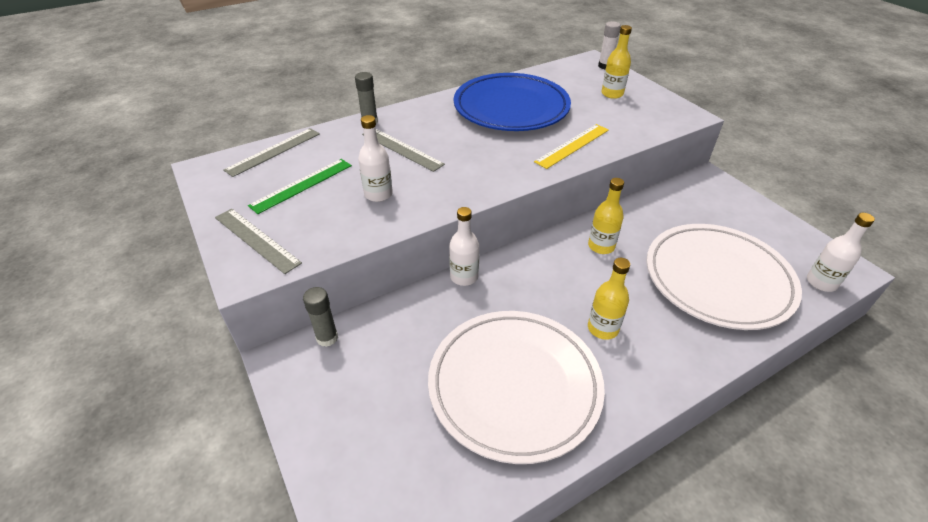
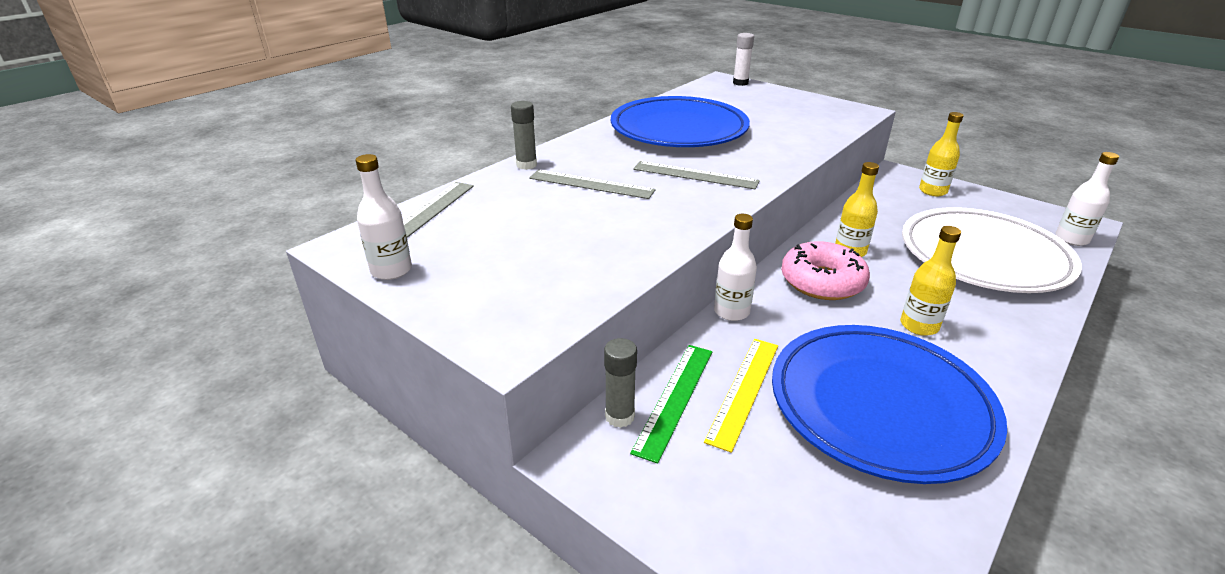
camera: 20 degrees left, 10 degrees down
grey ruler [215,209,302,274] -> grey ruler moved to [633,161,760,189]
green ruler [248,159,352,214] -> green ruler moved to [630,345,712,464]
white bottle [358,115,393,202] -> white bottle moved to [356,154,412,280]
white plate [428,311,605,464] -> blue plate [772,325,1007,484]
yellow ruler [534,124,609,169] -> yellow ruler moved to [704,339,778,453]
yellow bottle [601,25,632,99] -> yellow bottle moved to [919,112,964,196]
none -> pink donut [781,241,870,300]

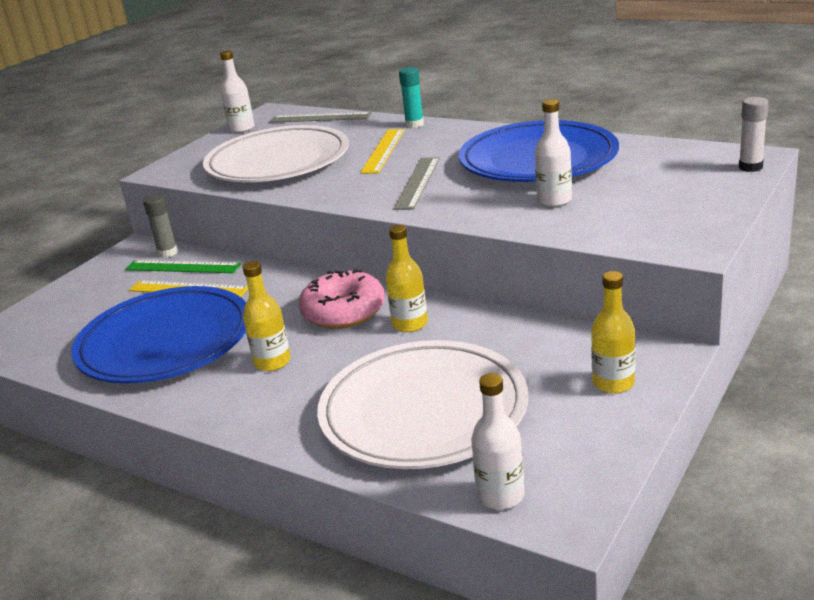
camera: 85 degrees right, 5 degrees down
grey glue stick [511,101,537,170] -> turquoise glue stick [399,67,424,128]
grey ruler [529,170,656,199] -> yellow ruler [360,129,405,174]
white bottle [714,214,757,321] -> white bottle moved to [535,99,572,207]
none -> white plate [203,125,349,182]

